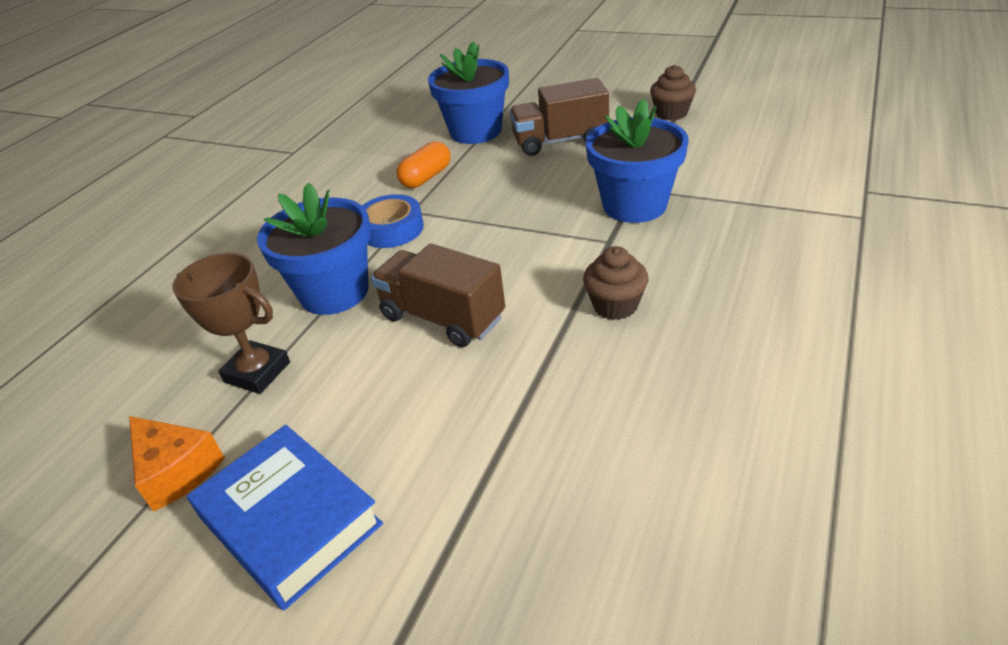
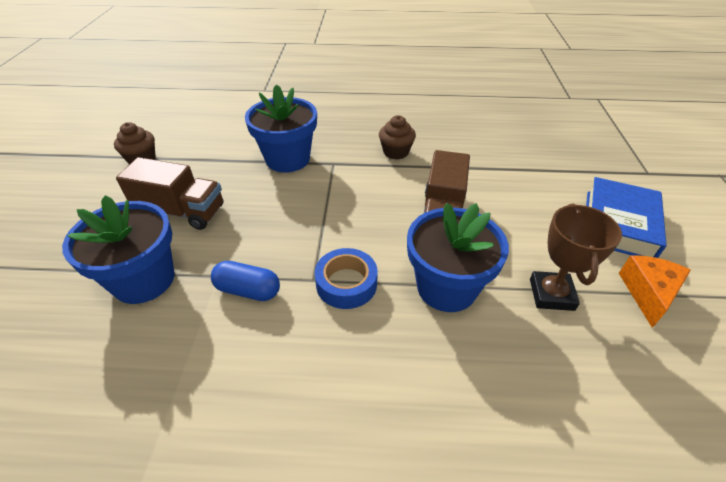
camera: 115 degrees left, 5 degrees up
orange capsule [397,141,451,188] -> blue capsule [211,261,280,301]
brown truck [509,78,609,156] -> brown truck turned 45 degrees counterclockwise [116,157,223,230]

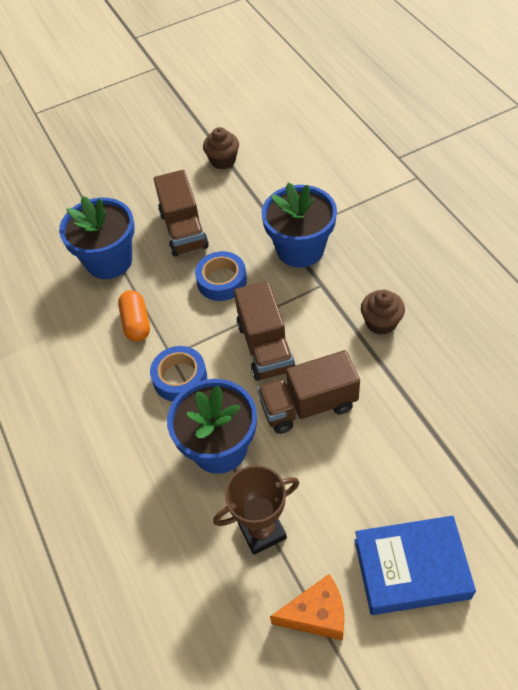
camera: 65 degrees right, 10 degrees up
blue capsule [211,261,280,301] -> orange capsule [118,290,150,342]
none -> blue tape [195,251,247,301]
none -> brown truck [234,281,296,381]

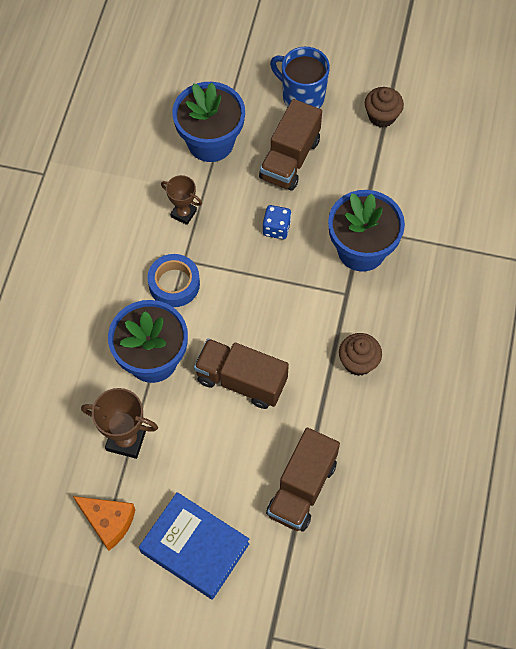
camera: 35 degrees right, 10 degrees up
orange capsule [118,290,150,342] -> brown trophy [161,175,202,225]
blue tape [195,251,247,301] -> blue dice [263,205,291,239]
brown truck [234,281,296,381] -> brown truck moved to [266,428,340,532]
none -> blue mug [270,47,330,108]

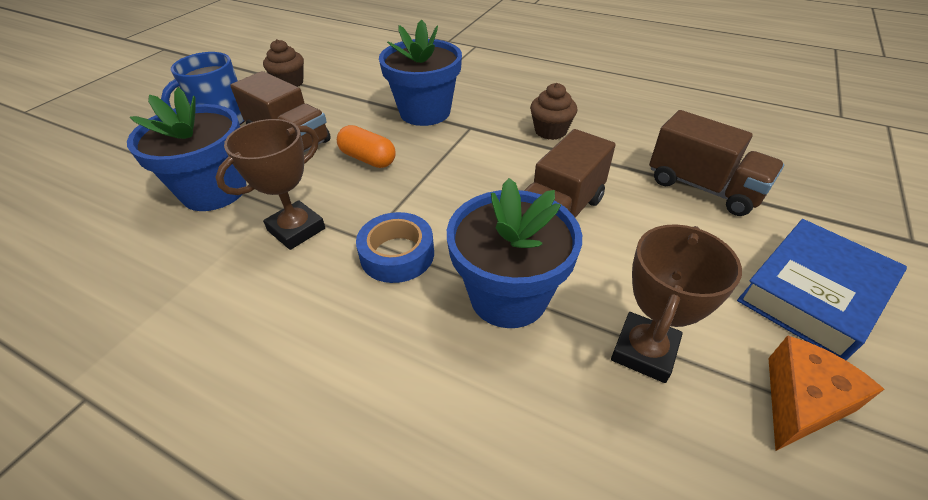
camera: 75 degrees left, 20 degrees down
brown trophy [161,175,202,225] -> brown trophy [216,119,325,250], size x1.53
blue dice [263,205,291,239] -> orange capsule [337,125,396,168]

